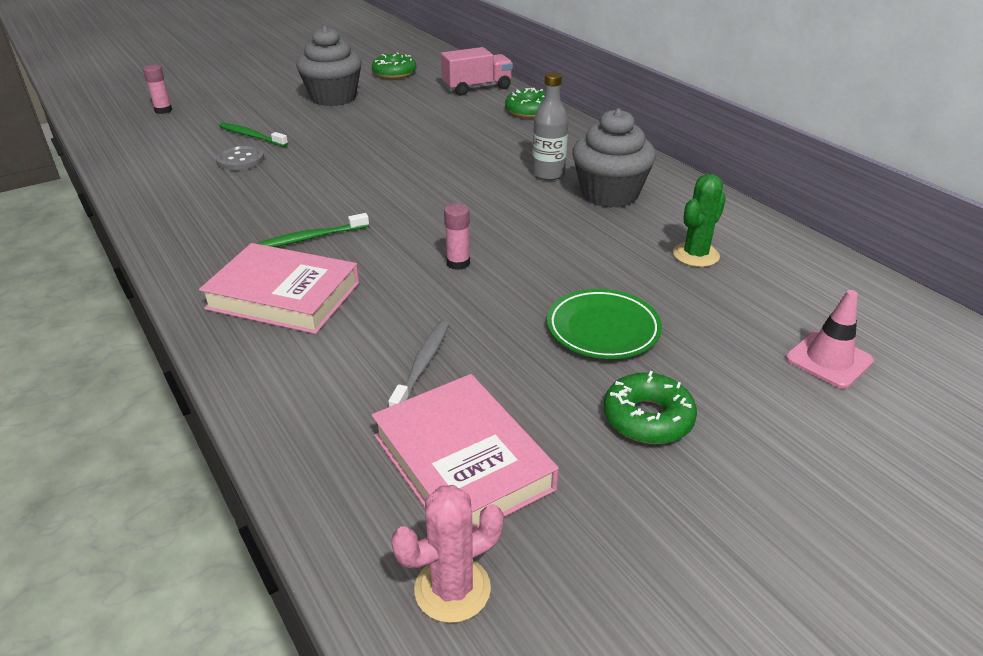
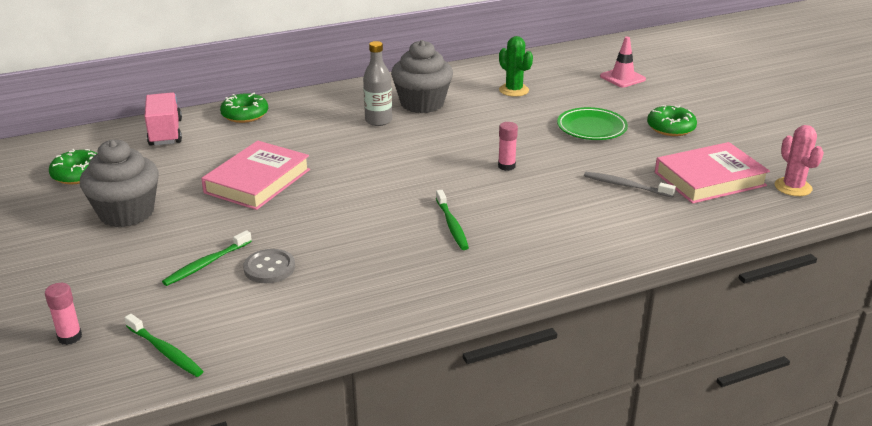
camera: 80 degrees left, 5 degrees down
pink book [199,243,359,334] -> pink book moved to [201,141,310,210]
none -> green toothbrush [124,314,203,377]

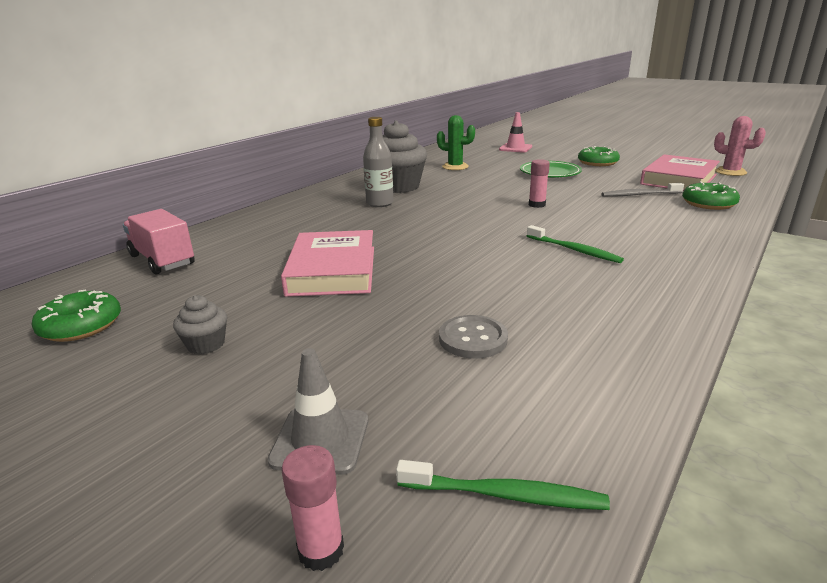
camera: 30 degrees left, 5 degrees down
grey cupcake [80,139,159,227] -> grey cupcake [173,295,227,354], size x0.46
green toothbrush [162,230,252,286] -> none
green donut [220,93,268,123] -> green donut moved to [682,181,740,210]
none -> grey traffic cone [268,348,368,475]

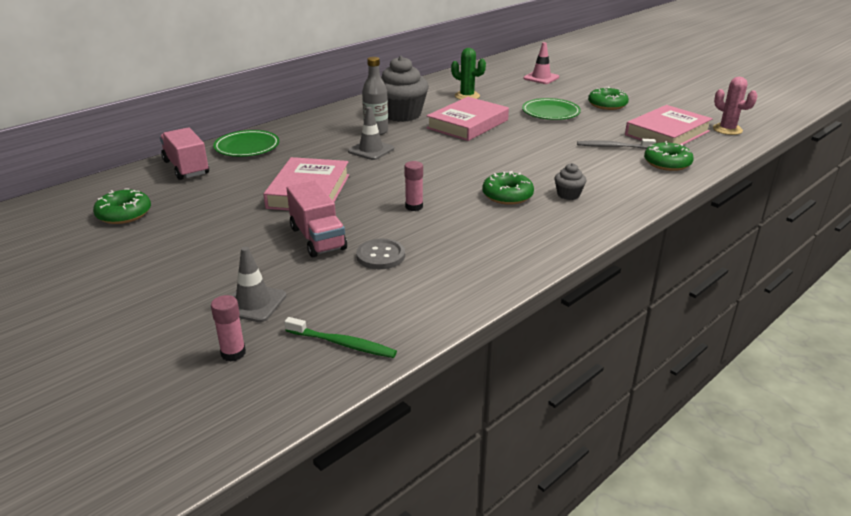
camera: 10 degrees right, 5 degrees up
grey cupcake [173,295,227,354] -> grey cupcake moved to [554,163,586,200]
green toothbrush [527,225,624,263] -> green donut [482,171,534,205]
pink glue stick [529,159,550,208] -> pink glue stick moved to [404,161,423,211]
none -> green plate [213,130,279,157]
none -> pink truck [287,181,347,257]
none -> grey traffic cone [348,107,394,160]
none -> pink book [427,97,509,141]

